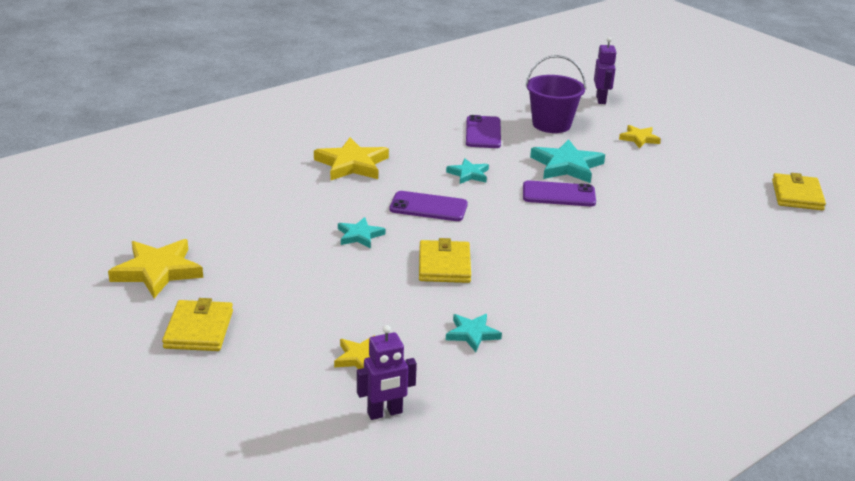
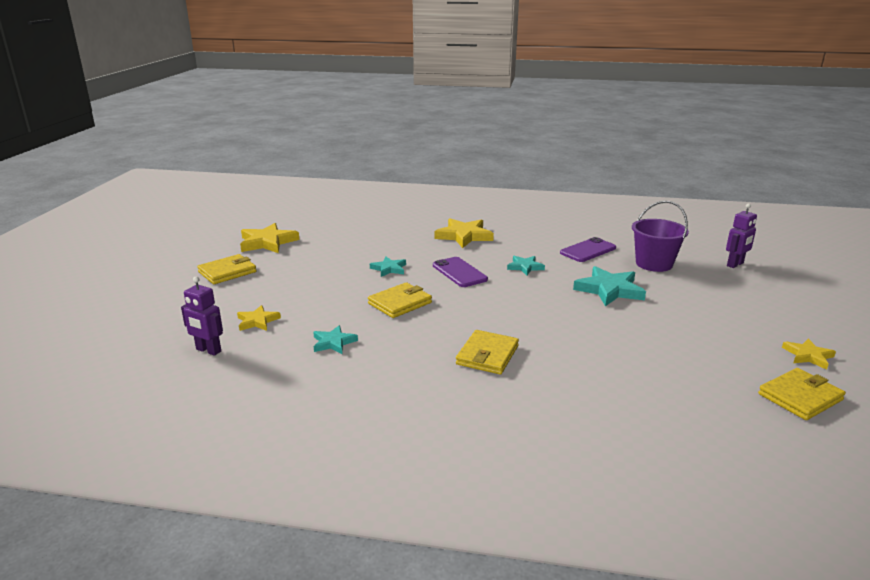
camera: 50 degrees right, 5 degrees down
purple phone [523,180,596,206] -> none
yellow star [619,125,661,148] -> yellow star moved to [782,338,836,370]
none -> yellow wallet [456,330,519,374]

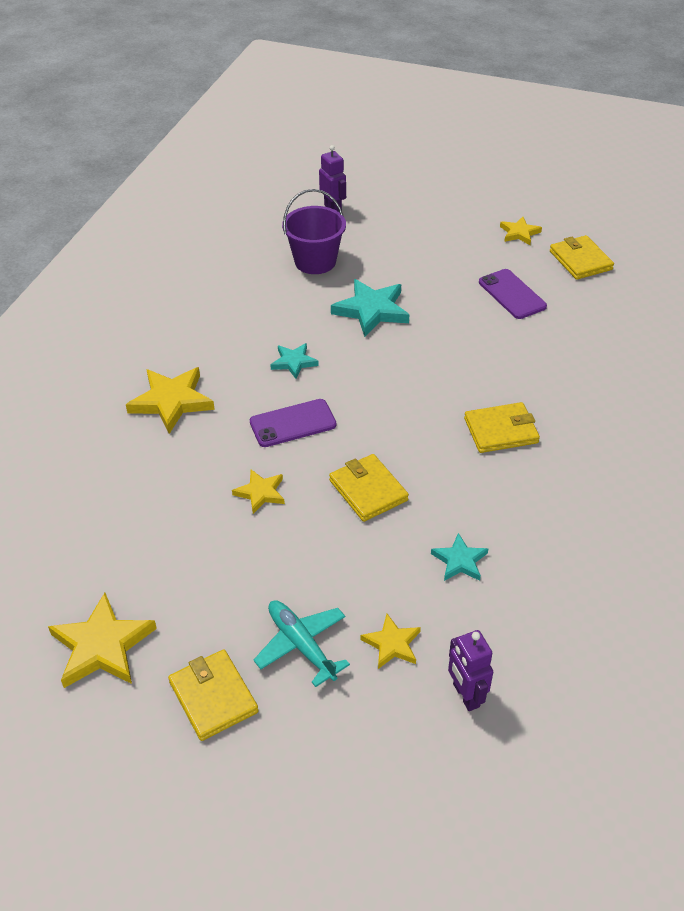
camera: 80 degrees left, 20 degrees up
purple robot [181,277,223,356] -> purple robot turned 120 degrees clockwise [448,630,493,711]
turquoise star [370,256,406,277] -> yellow star [232,469,285,514]
yellow wallet [456,330,519,374] -> yellow wallet turned 45 degrees counterclockwise [464,402,540,453]
purple phone [560,237,616,262] -> purple phone moved to [479,269,547,319]
none -> turquoise plane [253,600,350,687]

